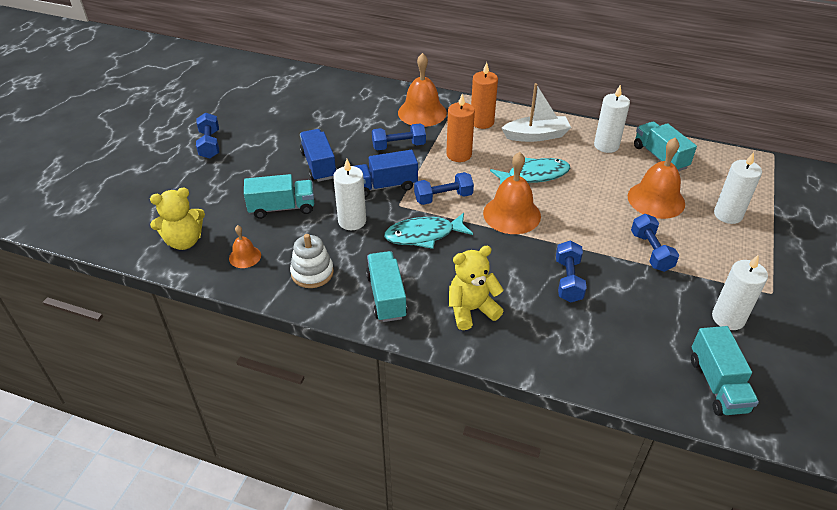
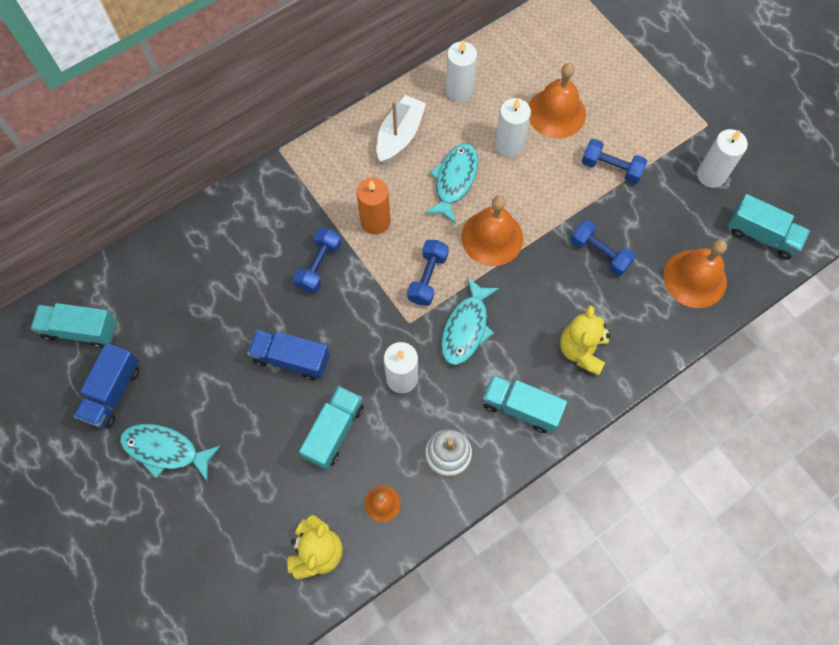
camera: 55 degrees left, 25 degrees up
blue dumbbell [196,112,219,159] -> turquoise fish [120,424,221,481]
blue truck [354,150,418,197] -> blue truck moved to [74,343,139,428]
orange bell [398,53,447,127] -> orange bell moved to [663,240,727,308]
orange candle [471,62,498,129] -> none
turquoise truck [634,122,697,171] -> turquoise truck moved to [31,303,116,348]
white candle [714,152,762,224] -> white candle moved to [495,98,531,158]

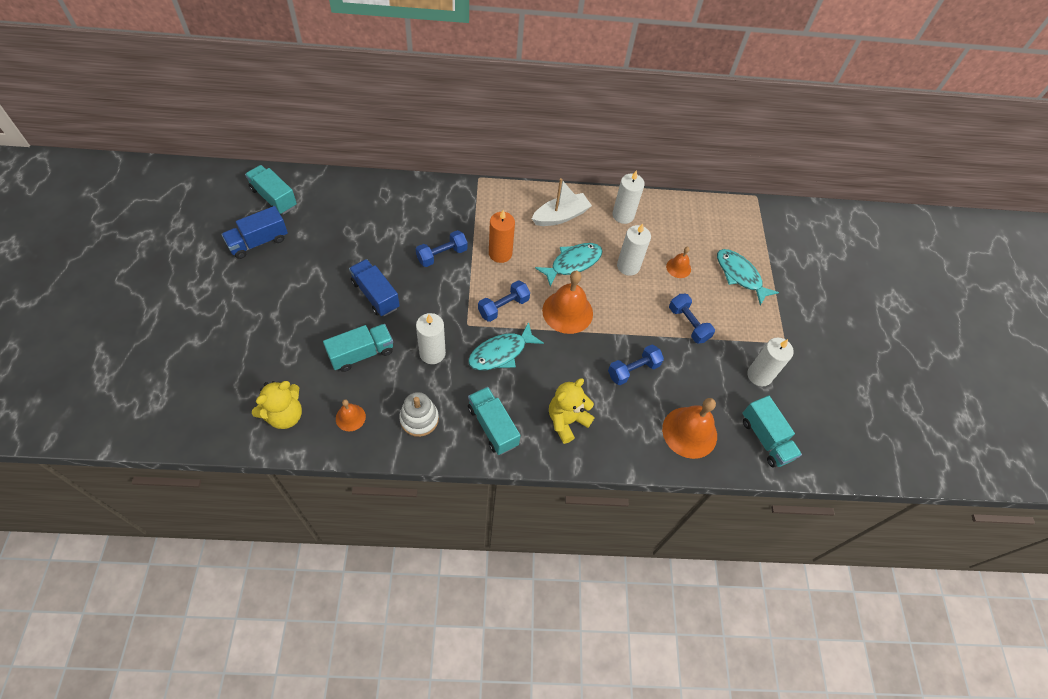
camera: 30 degrees right, 10 degrees down
turquoise fish [120,424,221,481] -> turquoise fish moved to [717,249,779,305]
orange bell [529,63,586,138] -> orange bell [666,247,691,278], size x0.52
blue dumbbell [570,220,636,276] -> blue dumbbell turned 75 degrees clockwise [608,345,664,385]

